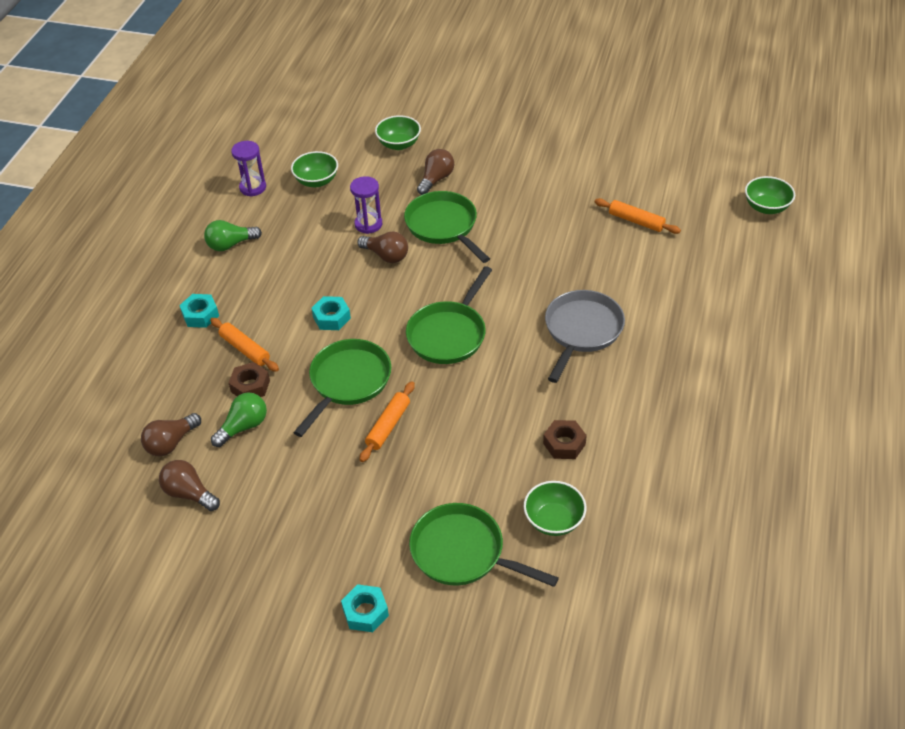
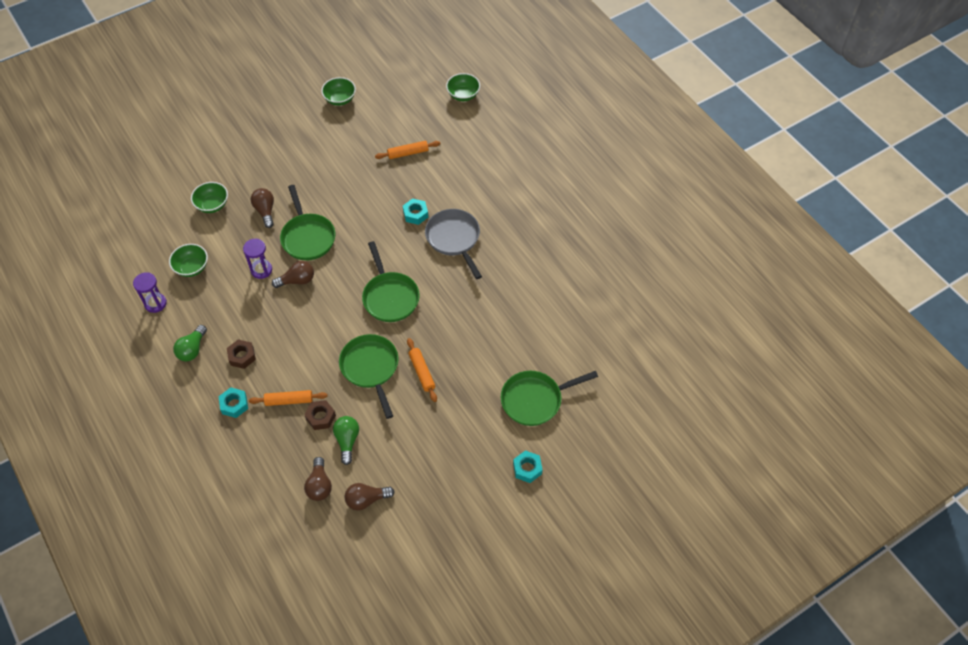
camera: 50 degrees left, 10 degrees up
turquoise nut [311,296,351,330] -> turquoise nut moved to [403,198,428,225]
green pan [404,191,490,263] -> green pan turned 120 degrees counterclockwise [280,185,335,261]
green bowl [524,481,586,536] -> green bowl moved to [321,77,356,106]
brown nut [543,420,587,459] -> brown nut moved to [227,339,256,369]

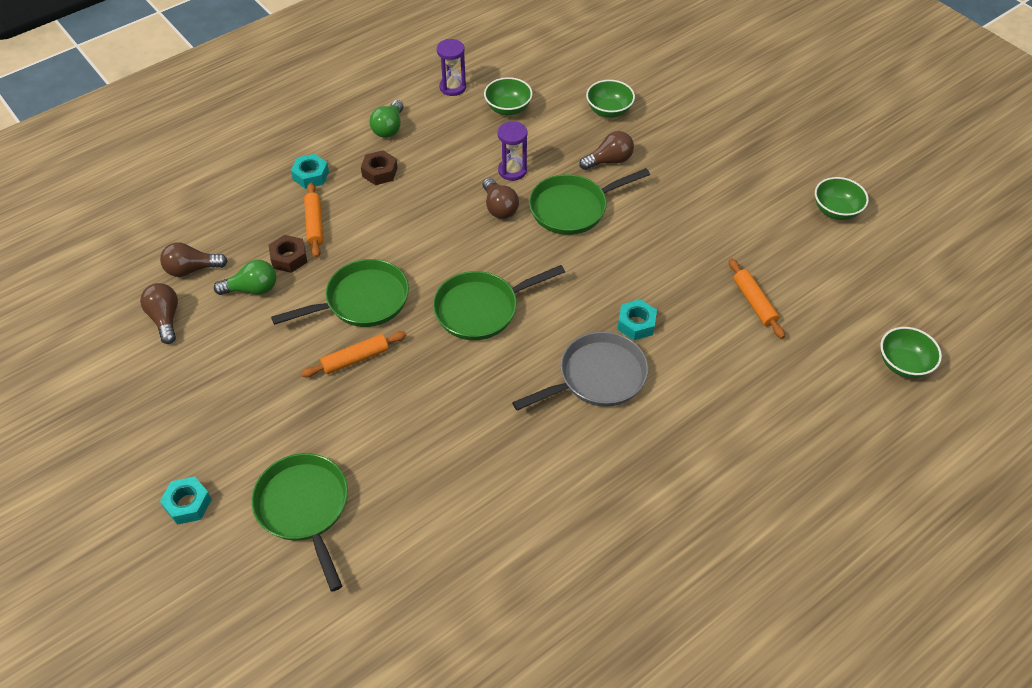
camera: 85 degrees right, 5 degrees down
green light bulb [173,325,207,362] -> green light bulb turned 90 degrees counterclockwise [370,100,404,138]

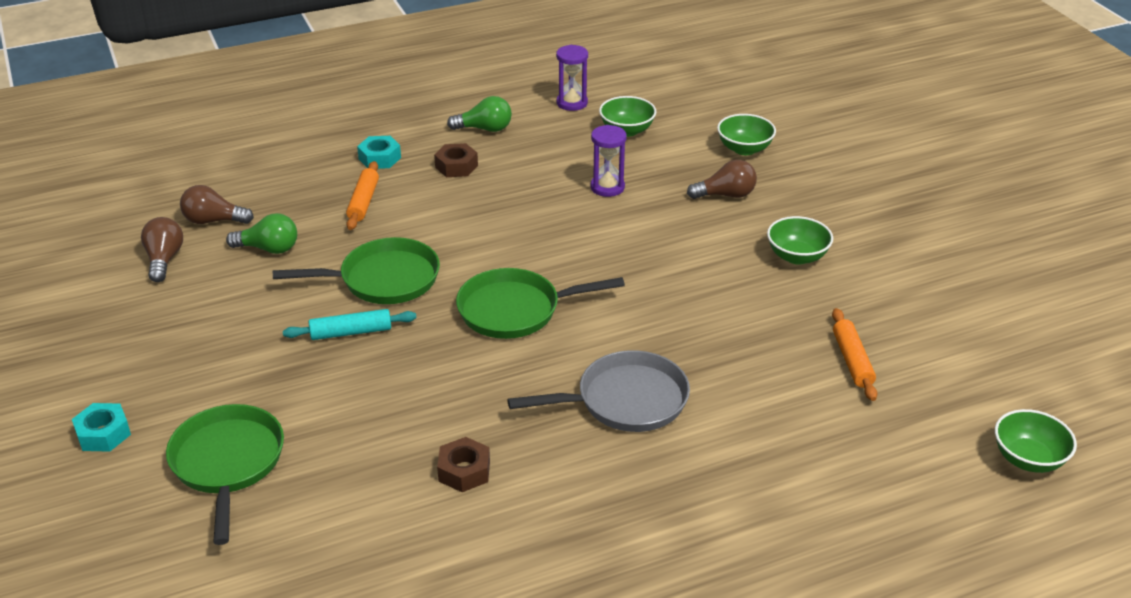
camera: 15 degrees right, 15 degrees down
brown nut [269,235,307,273] -> brown nut moved to [437,437,490,492]
orange rolling pin [301,331,407,377] -> turquoise rolling pin [283,309,416,340]
green light bulb [370,100,404,138] -> green light bulb turned 120 degrees counterclockwise [447,96,512,132]
brown light bulb [483,178,519,219] -> none
green pan [529,168,650,235] -> none
turquoise nut [617,299,657,340] -> none
green bowl [815,177,869,220] -> green bowl moved to [767,216,833,265]

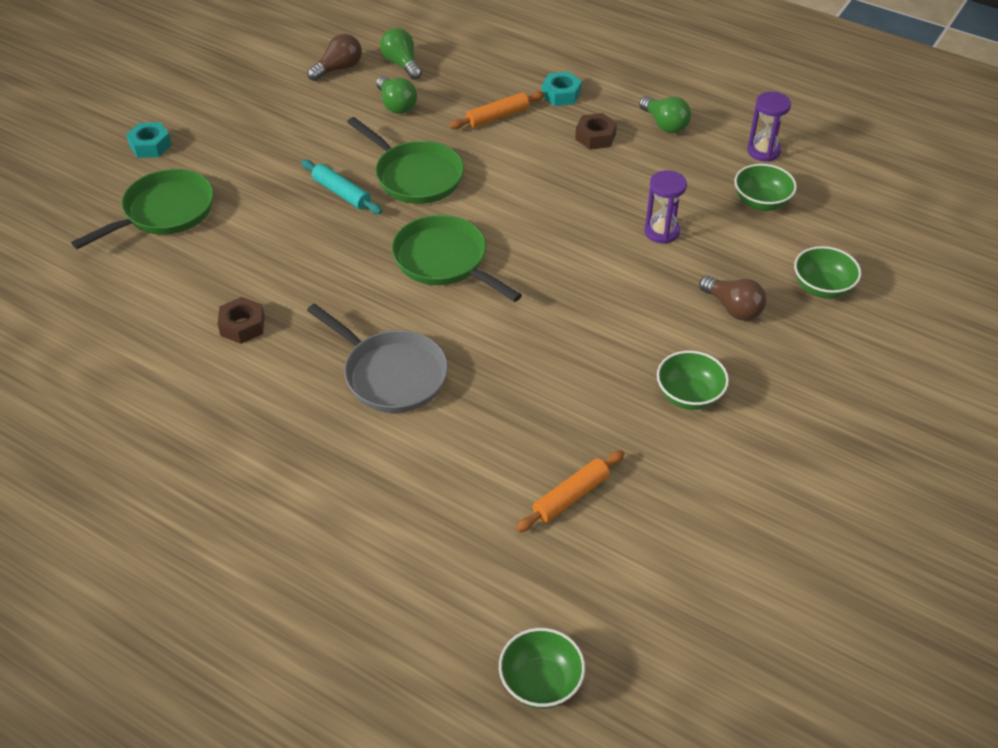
camera: 55 degrees right, 10 degrees up
brown light bulb [180,185,254,224] -> green light bulb [380,28,422,80]

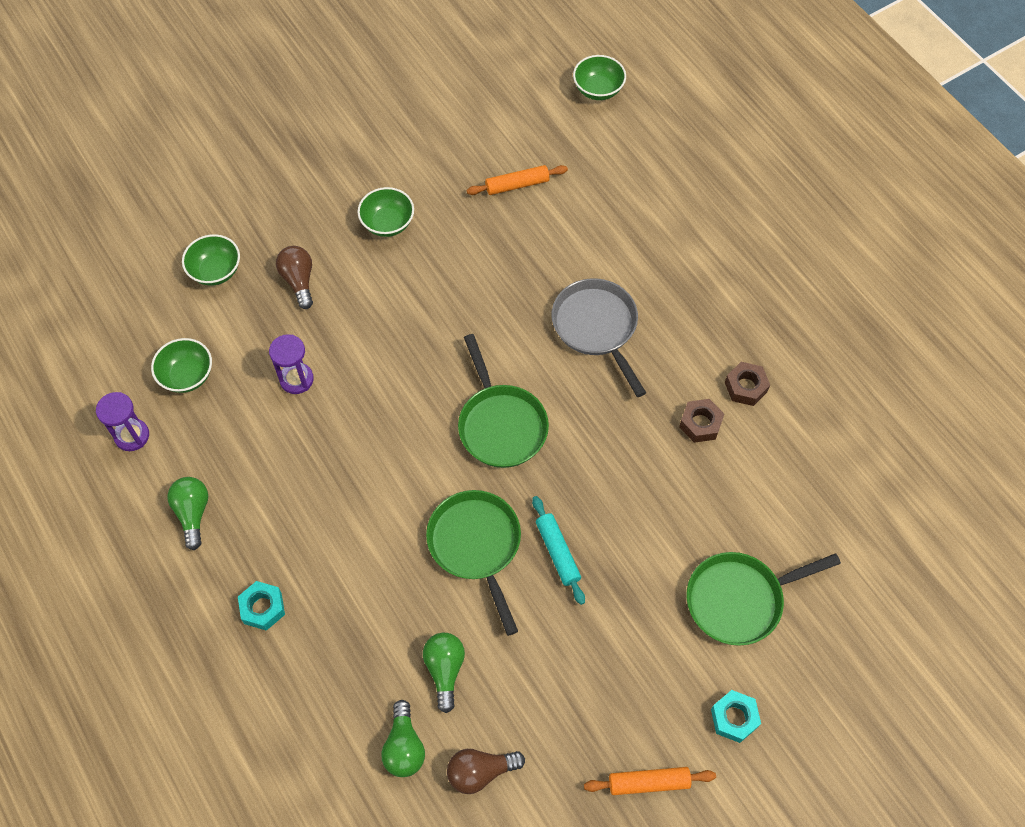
camera: 155 degrees left, 15 degrees up
orange rolling pin [449,91,545,129] -> orange rolling pin moved to [584,767,716,795]
brown nut [575,113,617,150] -> brown nut moved to [725,362,770,406]

